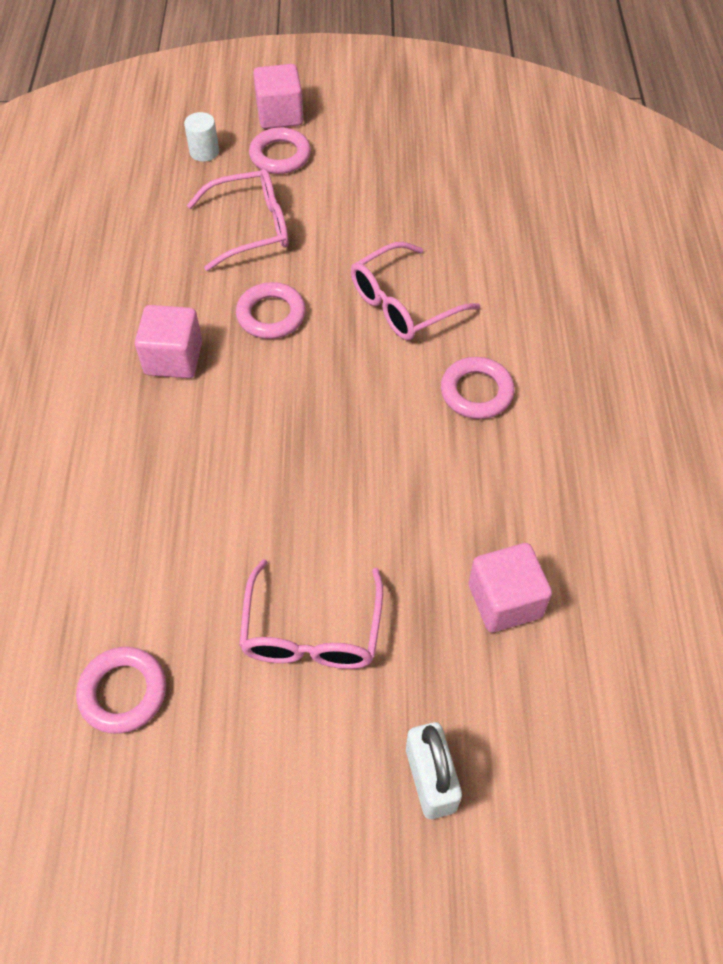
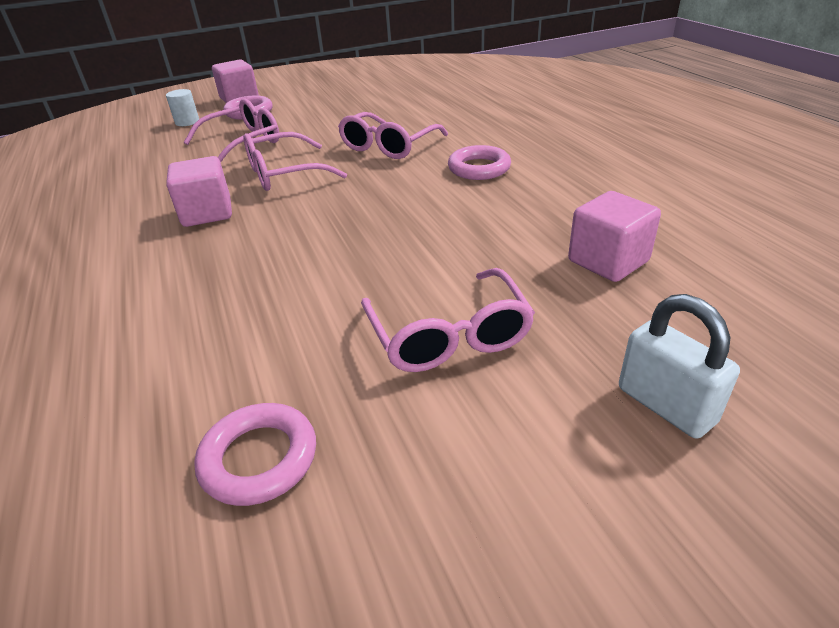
camera: 20 degrees left, 20 degrees down
pink ring [236,282,306,339] -> pink glasses [243,132,347,191]

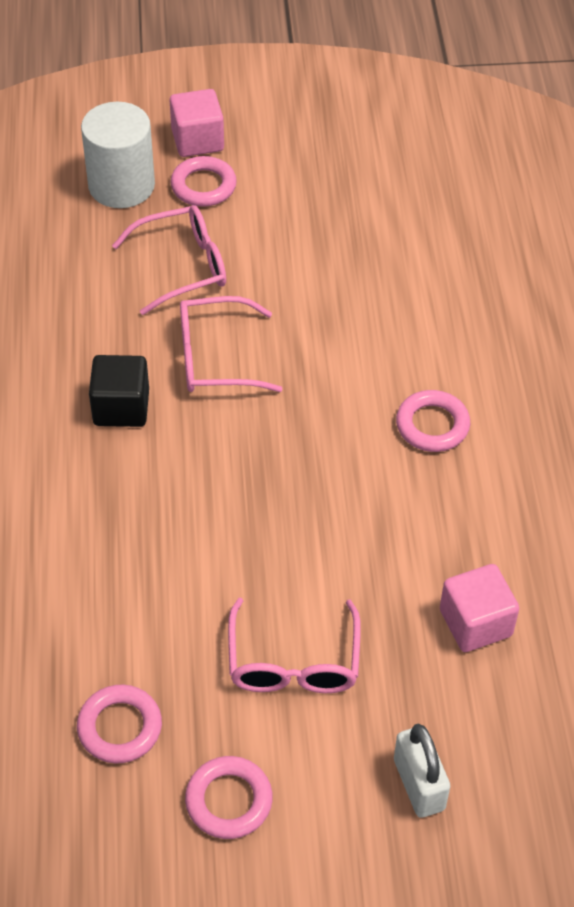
camera: 15 degrees right, 15 degrees up
white cylinder [166,89,199,126] -> white cylinder [81,102,155,208], size x2.10
pink cube [166,156,232,227] -> black cube [89,355,149,427]
pink glasses [338,112,448,159] -> none
none -> pink ring [185,756,273,839]

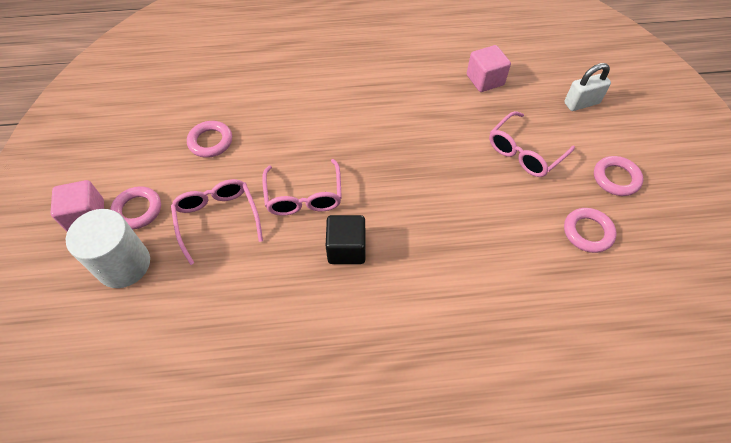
camera: 90 degrees left, 5 degrees up
pink glasses [228,598,361,693] -> pink glasses turned 135 degrees clockwise [489,111,575,177]
pink ring [396,390,470,452] -> pink ring moved to [187,121,232,158]

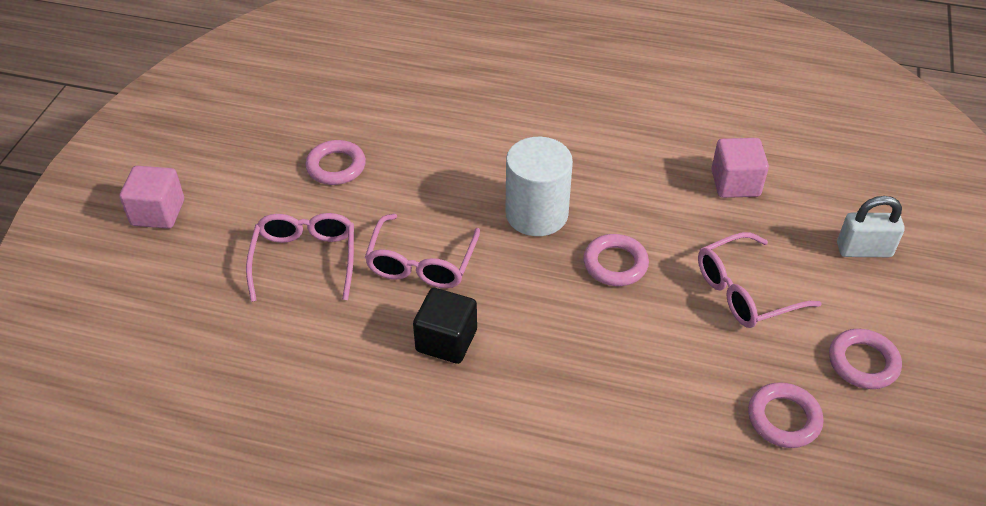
camera: 20 degrees right, 10 degrees down
white cylinder [66,209,150,288] -> white cylinder moved to [505,137,573,236]
pink ring [110,186,161,229] -> pink ring moved to [583,234,649,286]

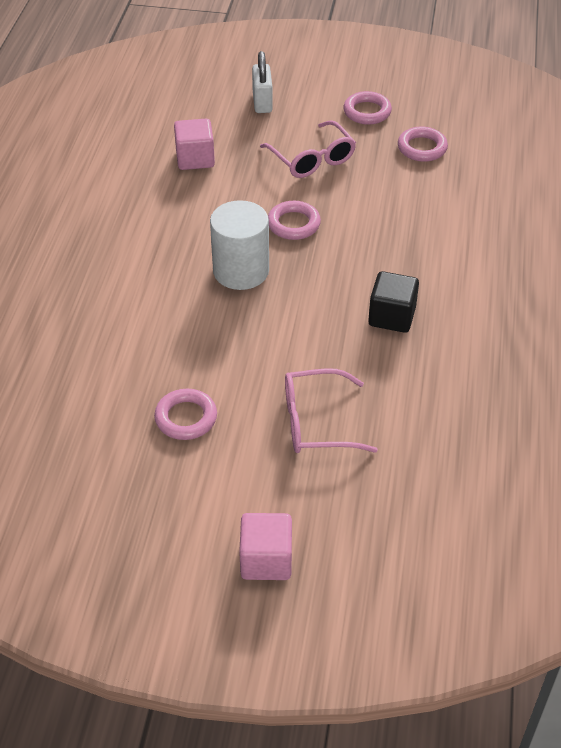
camera: 95 degrees left, 0 degrees up
pink glasses [365,214,480,288] -> none

